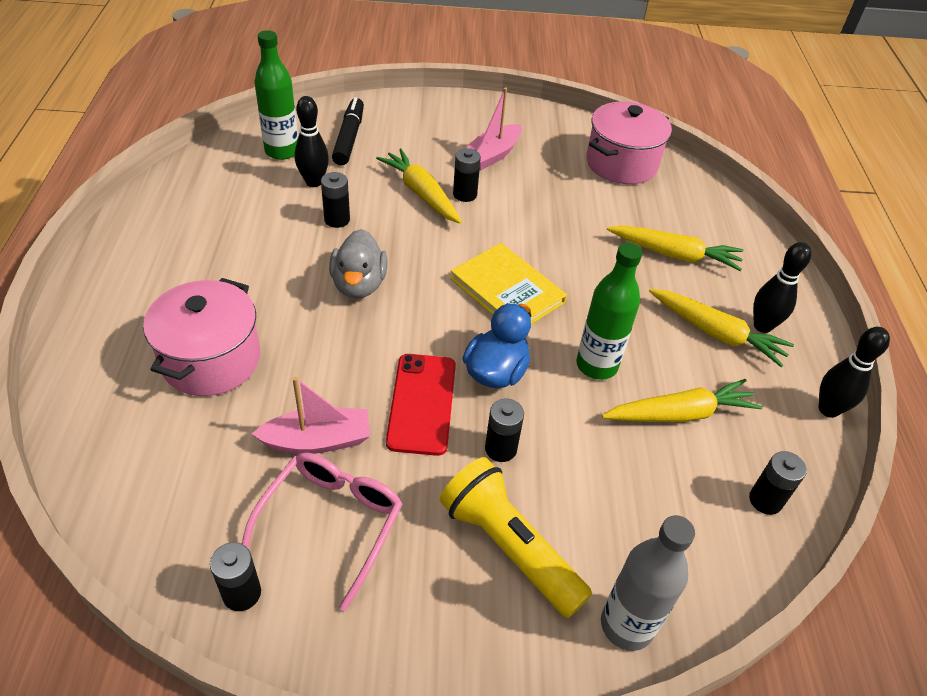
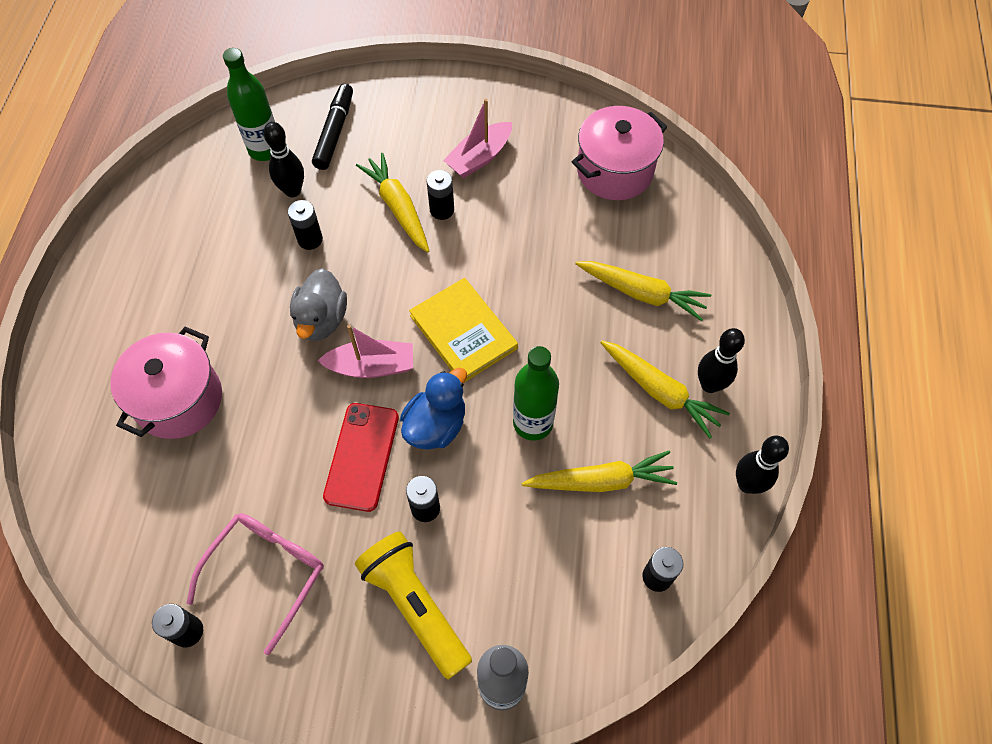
camera: 10 degrees right, 15 degrees up
pink boat [252,377,370,454] -> pink boat moved to [317,325,413,378]

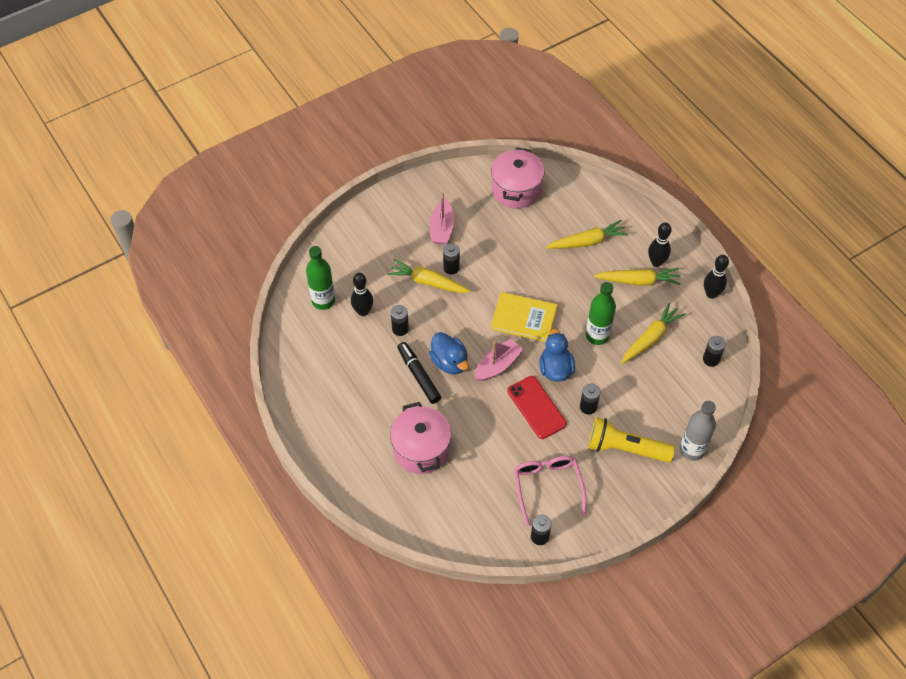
camera: 40 degrees left, 5 degrees down
grey duck [290,268,347,341] -> blue duck [429,332,469,374]
black marker [312,84,353,170] -> black marker moved to [397,342,441,404]

